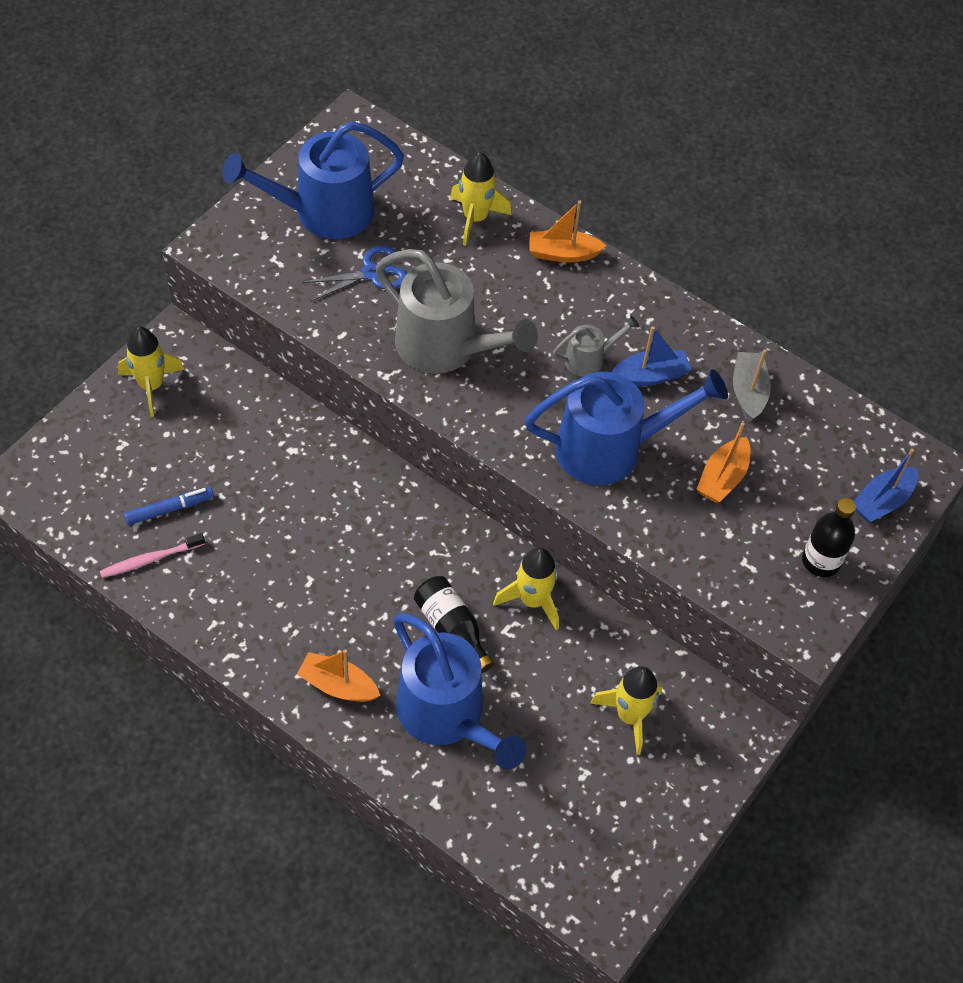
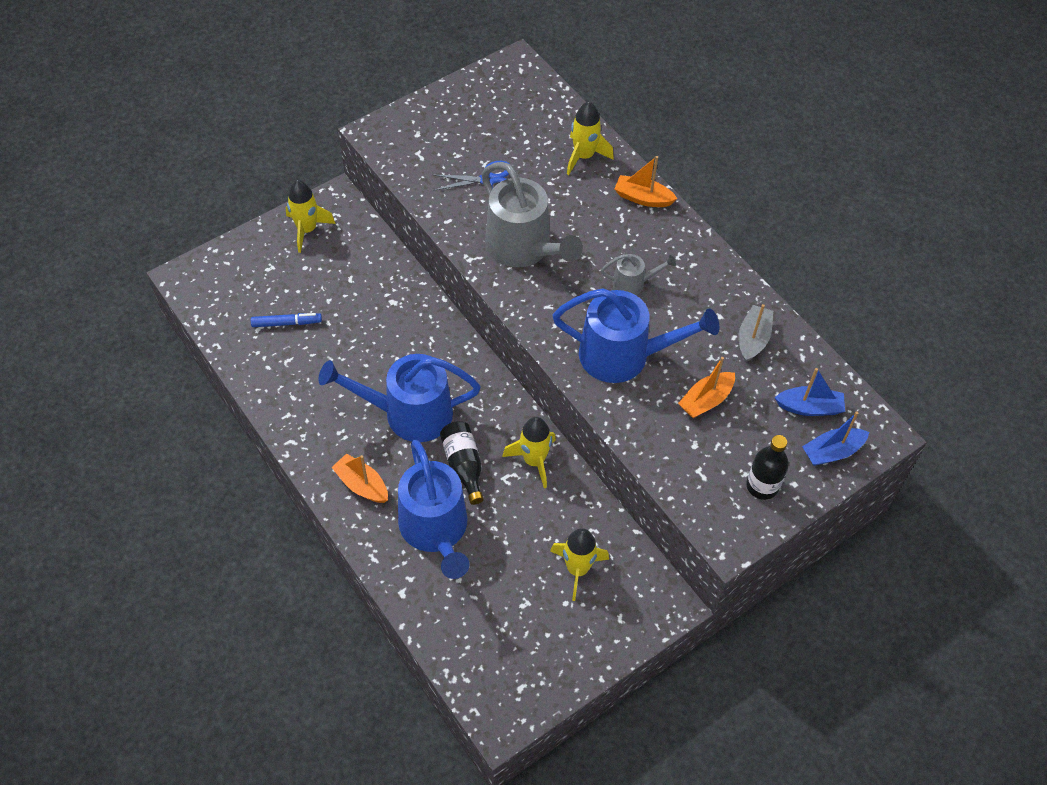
camera: 20 degrees right, 0 degrees up
pink toothbrush [100,533,205,578] -> none
blue watering can [222,121,404,239] -> blue watering can moved to [318,354,480,442]
blue boat [611,326,692,386] -> blue boat moved to [775,368,845,416]

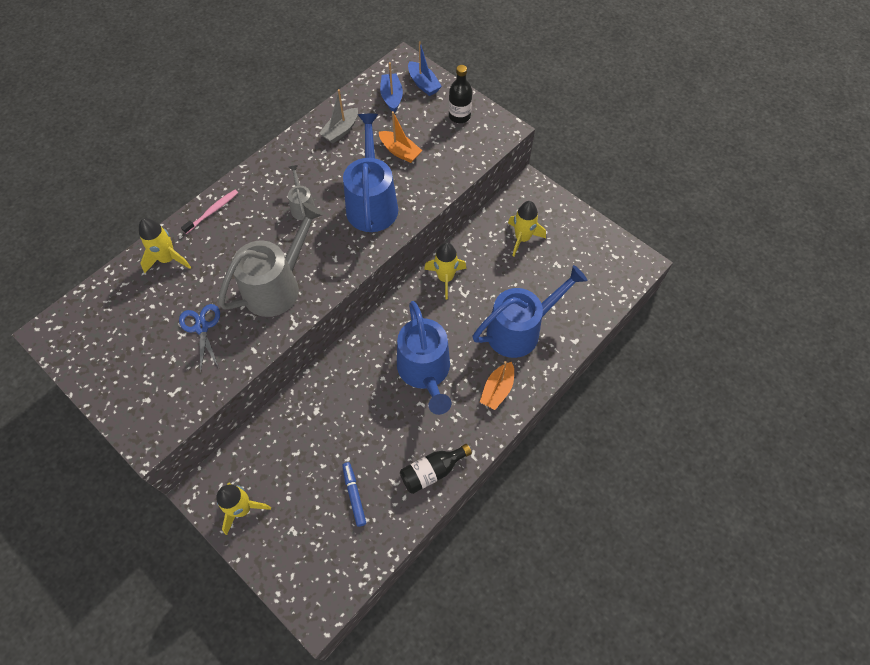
camera: 100 degrees left, 5 degrees up
black bottle [440,421,484,505] -> black bottle moved to [400,444,472,494]
orange boat [615,156,677,207] -> pink toothbrush [181,190,238,234]
grey boat [738,304,773,362] -> grey boat turned 60 degrees counterclockwise [319,89,358,143]

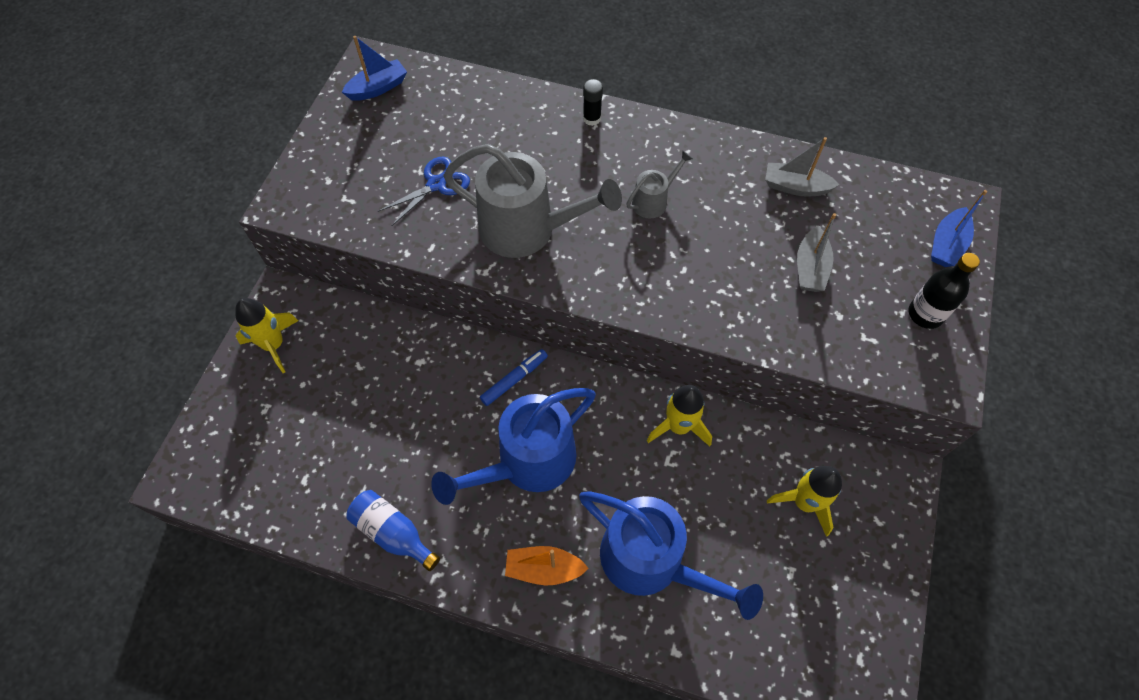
camera: 65 degrees right, 0 degrees up
yellow rocket [139,218,191,273] -> none
pink toothbrush [181,190,238,234] -> black glue stick [583,79,603,126]
blue marker [342,462,366,527] -> blue marker moved to [480,349,548,406]
blue watering can [343,114,398,232] -> none
orange boat [379,111,422,163] -> grey boat [797,213,836,292]
blue boat [380,62,403,113] -> blue boat moved to [342,36,407,101]
black bottle [400,444,472,494] -> blue bottle [347,490,440,571]

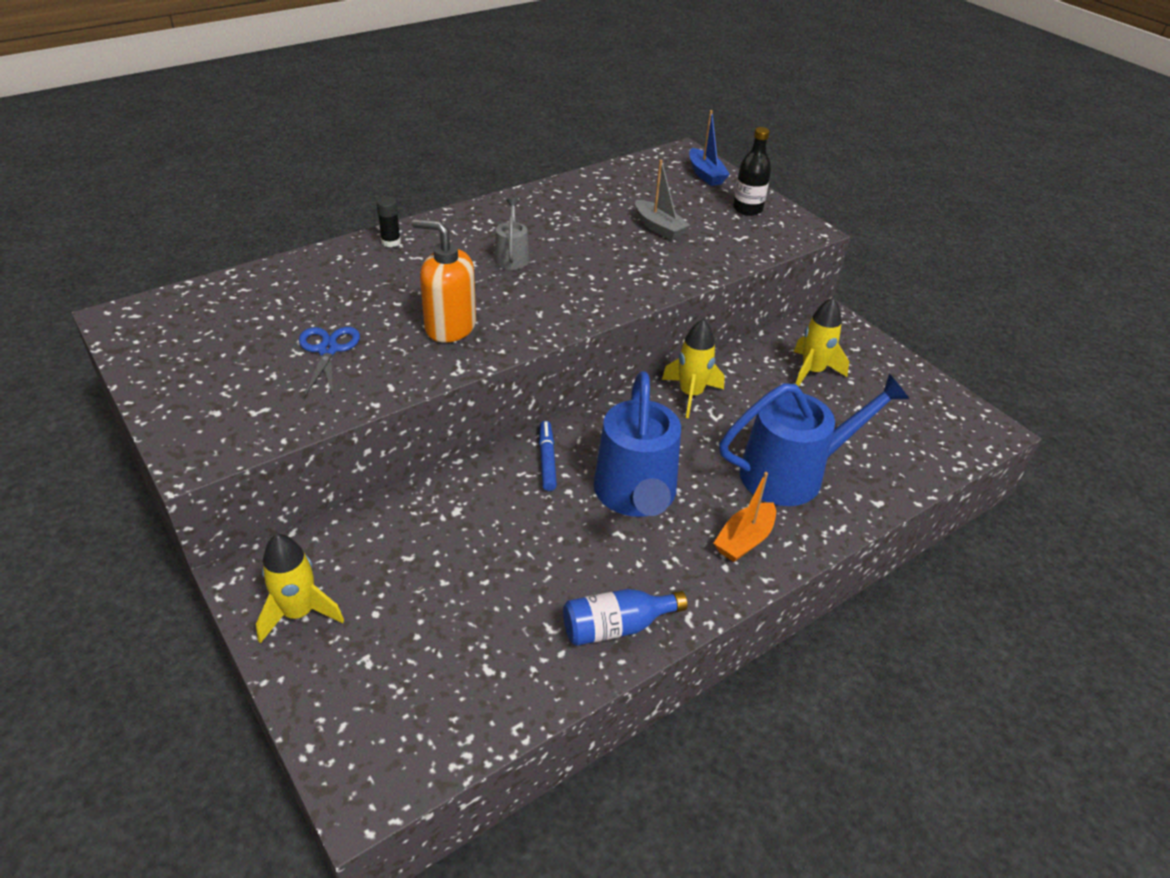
camera: 55 degrees left, 20 degrees down
blue boat [342,36,407,101] -> none
grey watering can [443,144,622,258] -> orange soap dispenser [412,219,476,343]
grey boat [765,137,839,196] -> none

